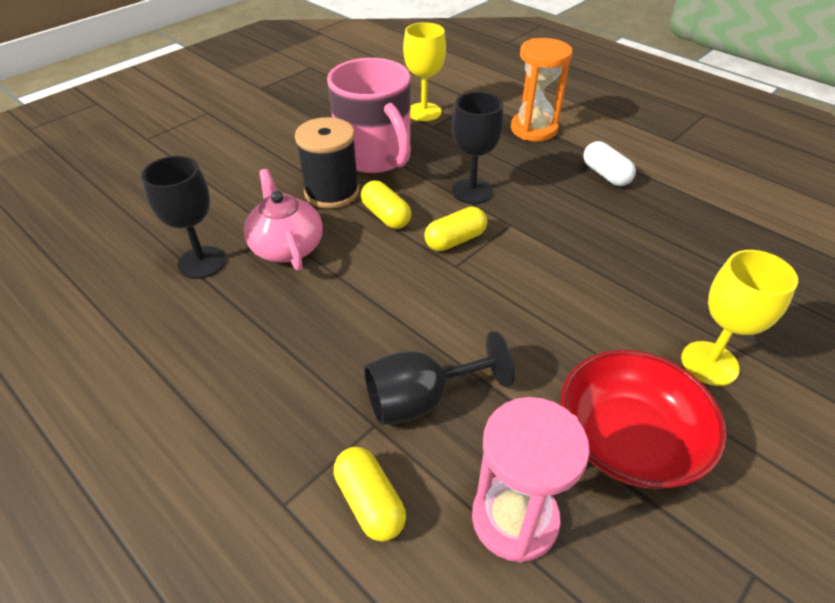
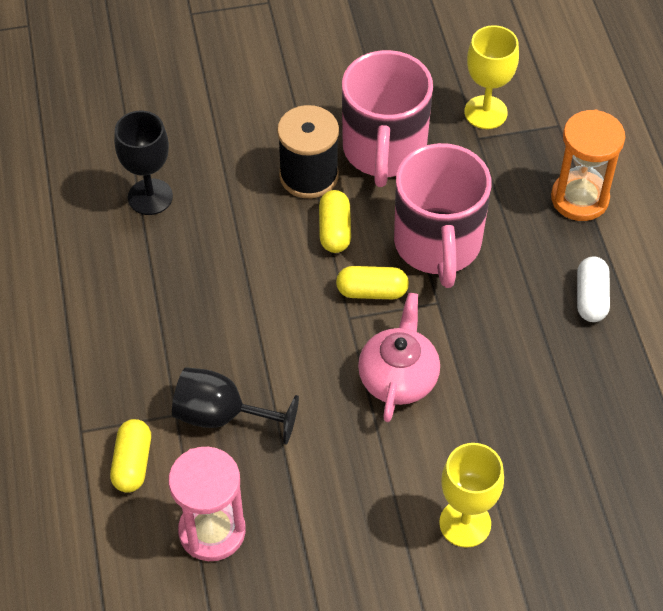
camera: 35 degrees right, 10 degrees up
pink teapot [244,169,323,271] -> pink teapot moved to [358,292,440,422]
black goblet [452,92,504,204] -> pink mug [394,143,491,288]
red bowl [560,350,727,489] -> none

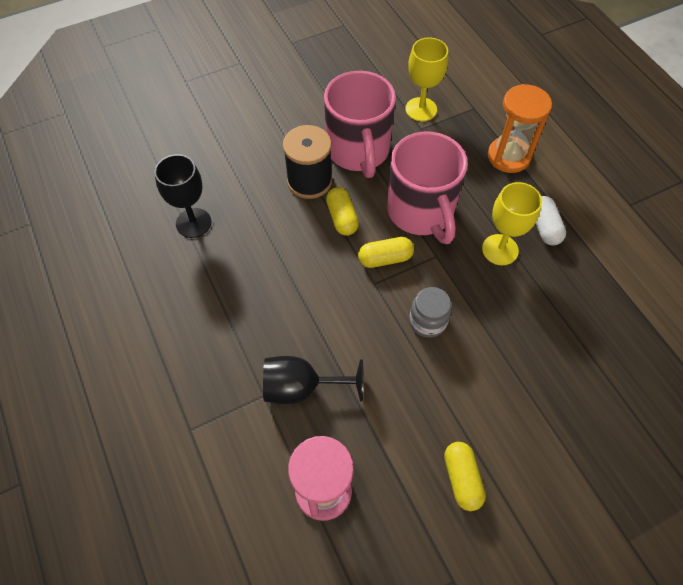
camera: 15 degrees left, 5 degrees up
yellow capsule [110,419,151,492] -> yellow capsule moved to [444,442,486,511]
pink teapot [358,292,440,422] -> grey jar [409,287,451,338]
yellow goblet [439,443,504,548] -> yellow goblet moved to [482,182,542,265]

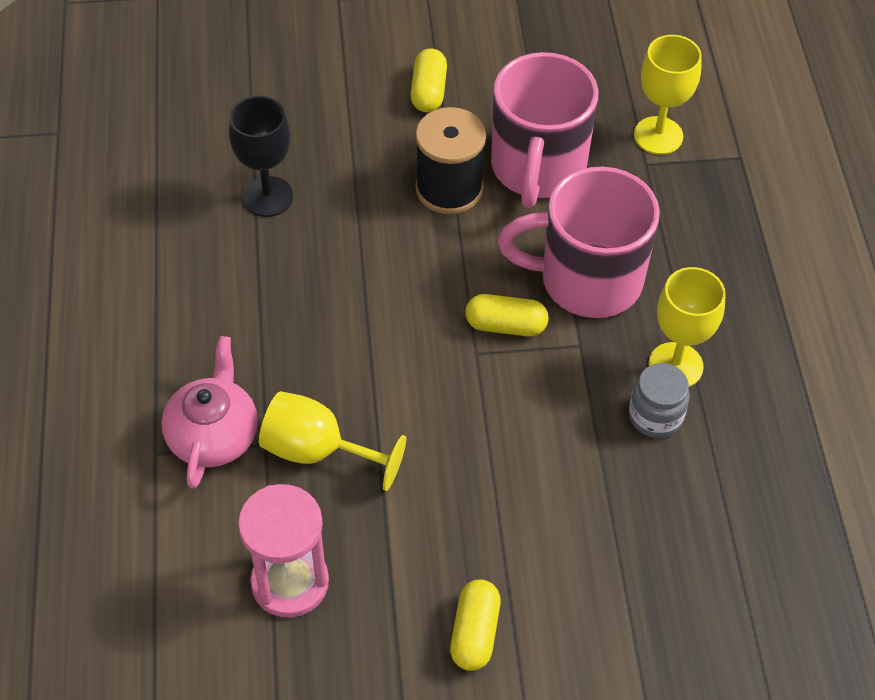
camera: 20 degrees right, 5 degrees down
black goblet [263,356,364,404] -> yellow goblet [259,391,406,491]
yellow capsule [326,187,359,236] -> yellow capsule moved to [410,49,447,112]
pink mug [387,132,468,244] -> pink mug turned 90 degrees clockwise [498,167,660,318]
grey jar [409,287,451,338] -> grey jar moved to [629,363,690,438]
orange hourglass [488,84,552,173] -> none
white capsule [536,196,566,246] -> none
none -> pink teapot [162,336,258,489]

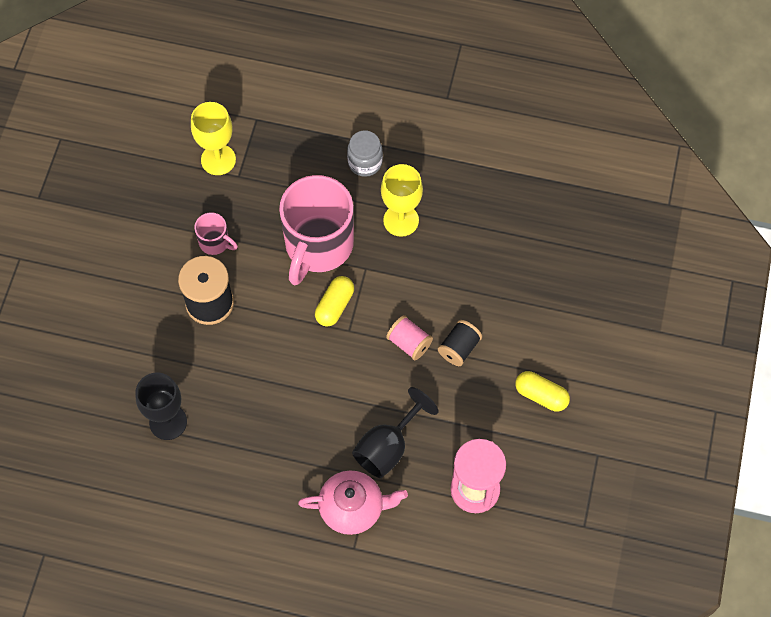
camera: 70 degrees left, 10 degrees up
pink teapot [162,336,258,489] -> pink teapot turned 150 degrees clockwise [298,470,408,535]
yellow goblet [259,391,406,491] -> black goblet [352,387,439,478]
yellow capsule [410,49,447,112] -> none
pink mug [491,52,598,208] -> pink mug [194,212,238,255], size x0.44
grey jar [629,363,690,438] -> grey jar moved to [347,131,383,177]
none -> pink spool [386,315,433,360]
none -> black spool [438,320,482,366]

